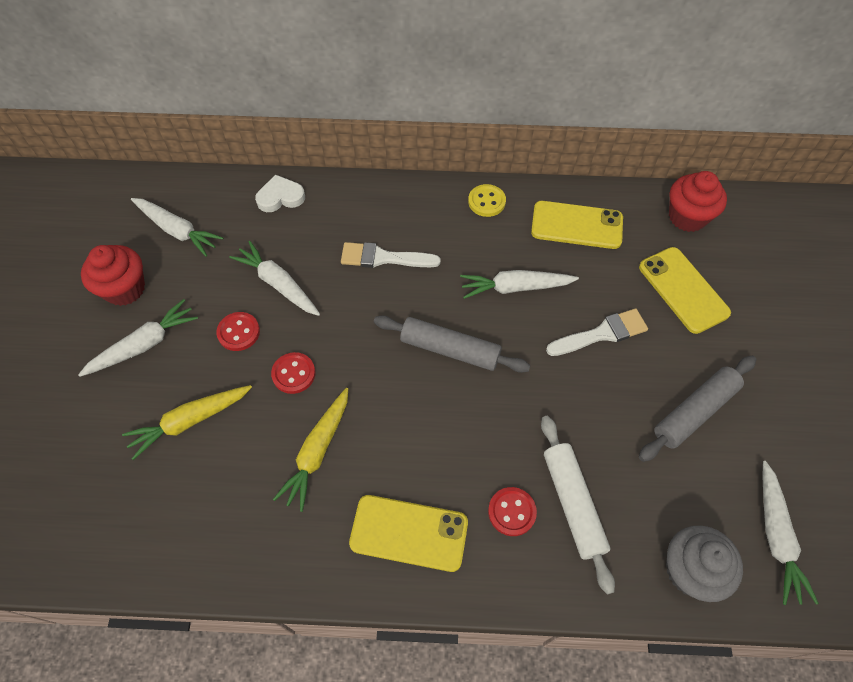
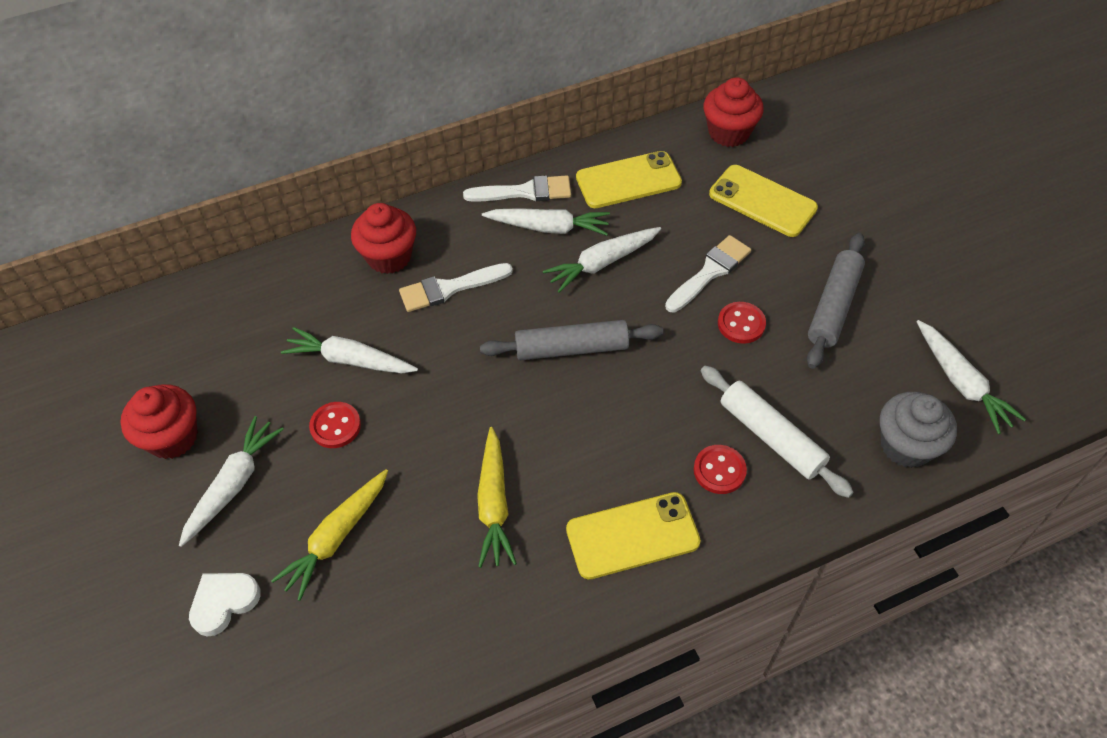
camera: 25 degrees left, 5 degrees down
white carrot [131,198,224,257] -> white carrot moved to [482,208,610,236]
white heart [255,174,305,212] -> white heart moved to [189,573,261,636]
red button [271,352,316,394] -> red button moved to [718,302,766,344]
yellow button [468,184,506,217] -> white brush [463,175,571,202]
none -> red cupcake [351,203,416,274]

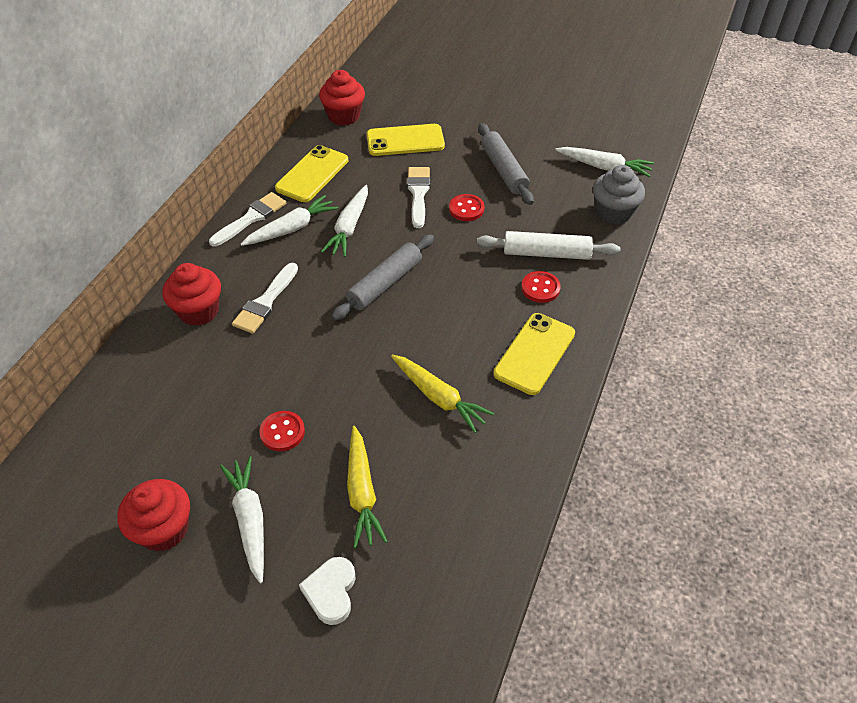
camera: 45 degrees left, 5 degrees down
white carrot [281,327,418,374] -> none

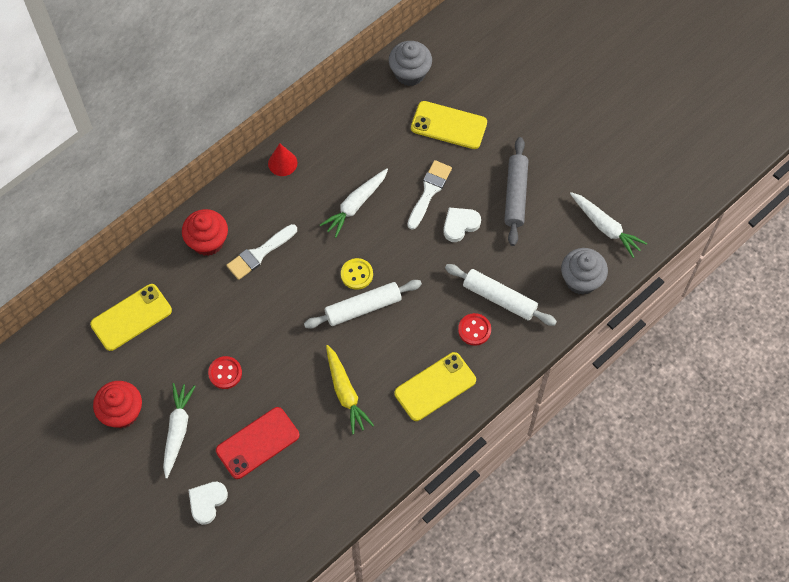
camera: 25 degrees right, 15 degrees up
white brush [209,192,286,247] -> red cone [268,143,297,176]
white carrot [240,195,338,246] -> none
yellow phone [275,145,348,202] -> yellow phone moved to [90,284,172,351]
red cupcake [319,70,365,126] -> grey cupcake [389,41,432,86]
grey rolling pin [331,234,434,321] -> yellow button [341,258,373,289]
yellow carrot [347,426,388,548] -> red phone [216,407,299,479]
red button [449,194,484,221] -> white heart [444,208,481,242]
none -> white rolling pin [304,280,422,329]

